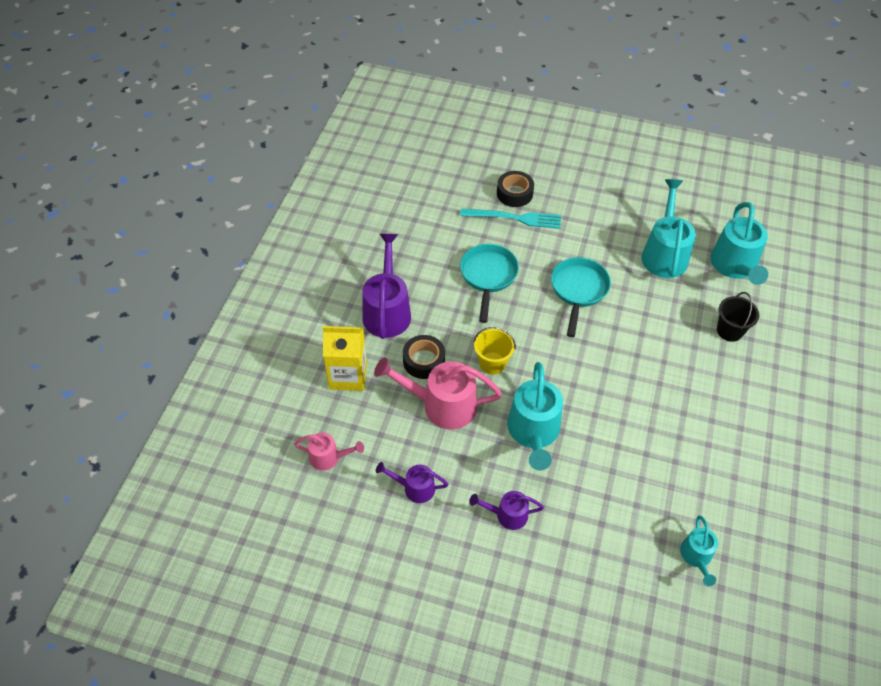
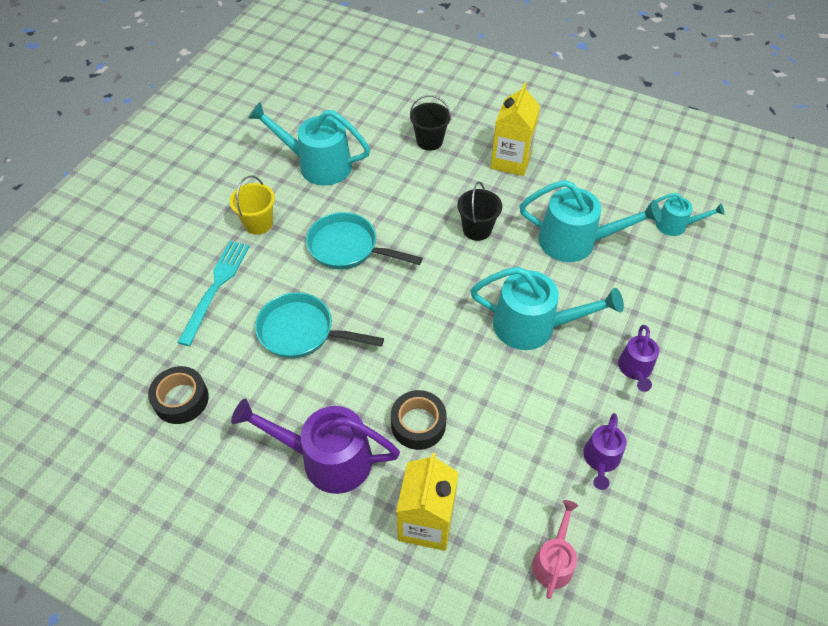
camera: 80 degrees left, 0 degrees up
pink watering can [374,357,502,429] -> none
yellow bucket [474,327,516,375] -> yellow bucket moved to [230,176,275,235]
black tape [497,171,534,207] -> black tape moved to [148,366,209,424]
turquoise watering can [710,202,768,285] -> turquoise watering can moved to [519,180,662,262]
none -> black bucket [457,182,502,241]
none -> yellow carton [491,82,540,176]

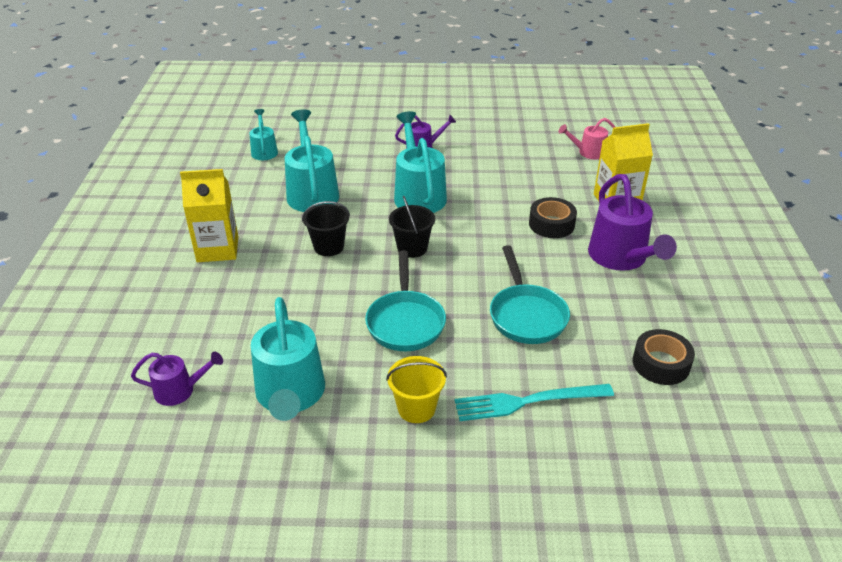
camera: 115 degrees left, 15 degrees down
black bucket [410,95,451,151] -> black bucket moved to [389,196,435,258]
purple watering can [583,413,627,490] -> purple watering can moved to [131,352,223,406]

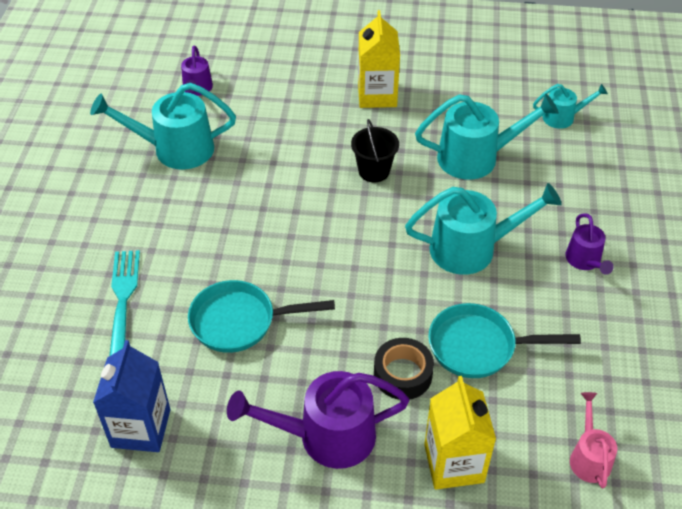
camera: 95 degrees right, 10 degrees up
turquoise pan [365,250,446,351] -> turquoise pan moved to [428,303,581,378]
yellow bucket [386,356,447,423] -> none
black bucket [389,196,435,258] -> none
black tape [633,329,695,385] -> blue carton [93,340,170,452]

